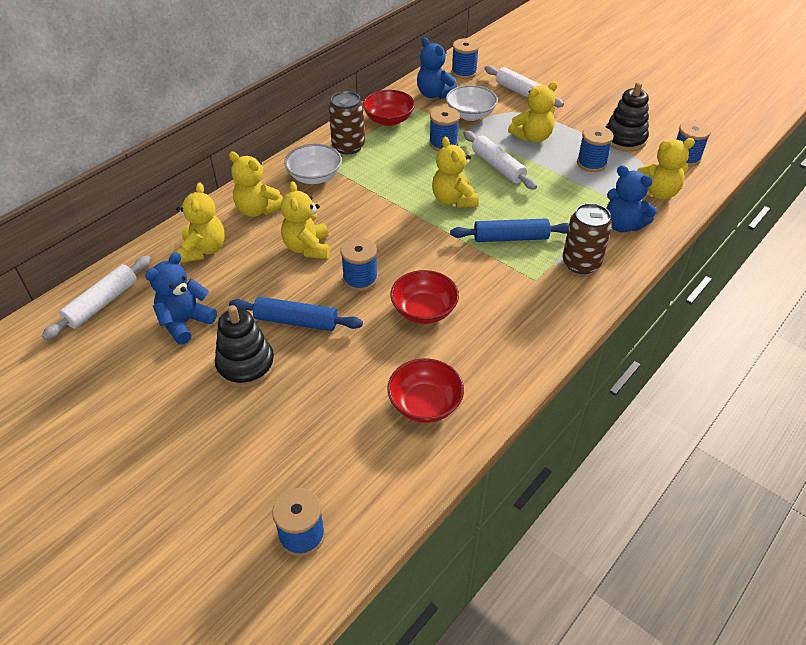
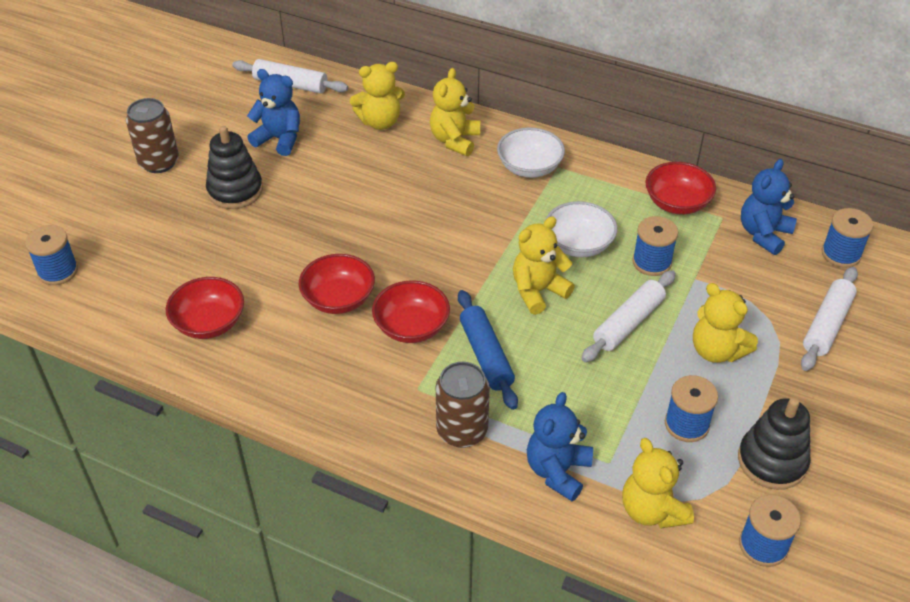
camera: 75 degrees right, 0 degrees up
blue rolling pin [229,297,363,331] -> none
yellow teddy bear [281,181,330,259] -> none
brown can [329,91,365,154] -> brown can moved to [126,98,179,173]
blue spool [341,238,378,291] -> none
white bowl [446,85,498,121] -> white bowl moved to [546,201,617,257]
none -> red bowl [372,280,450,343]

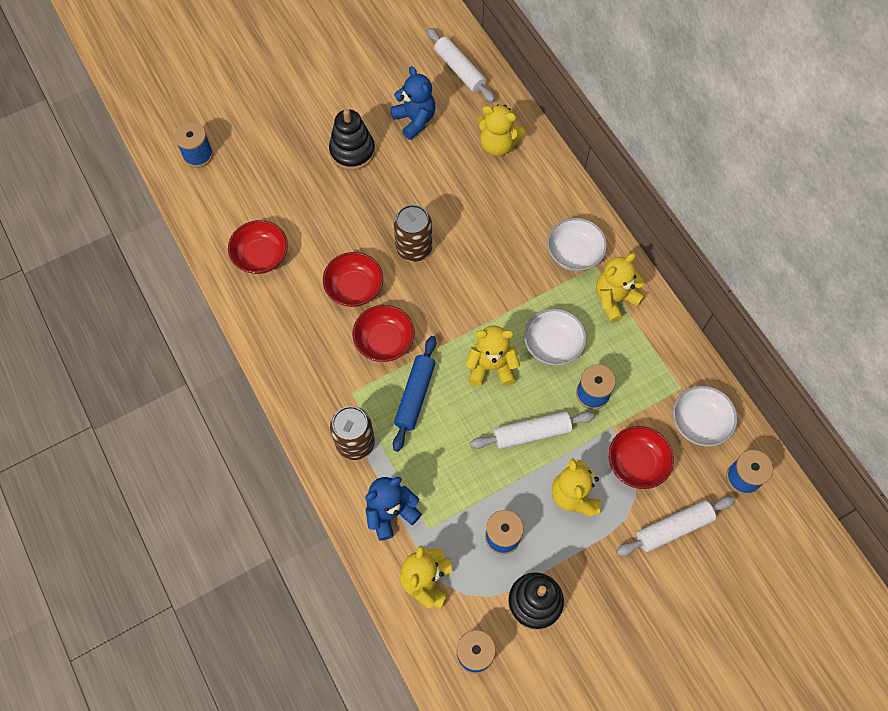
camera: 35 degrees right, 20 degrees up
brown can [126,98,179,173] -> brown can moved to [394,205,432,262]
yellow teddy bear [430,68,480,156] -> yellow teddy bear moved to [596,253,645,323]
red bowl [646,162,716,215] -> red bowl moved to [608,426,674,489]
blue teddy bear [741,159,797,255] -> white bowl [673,386,737,447]

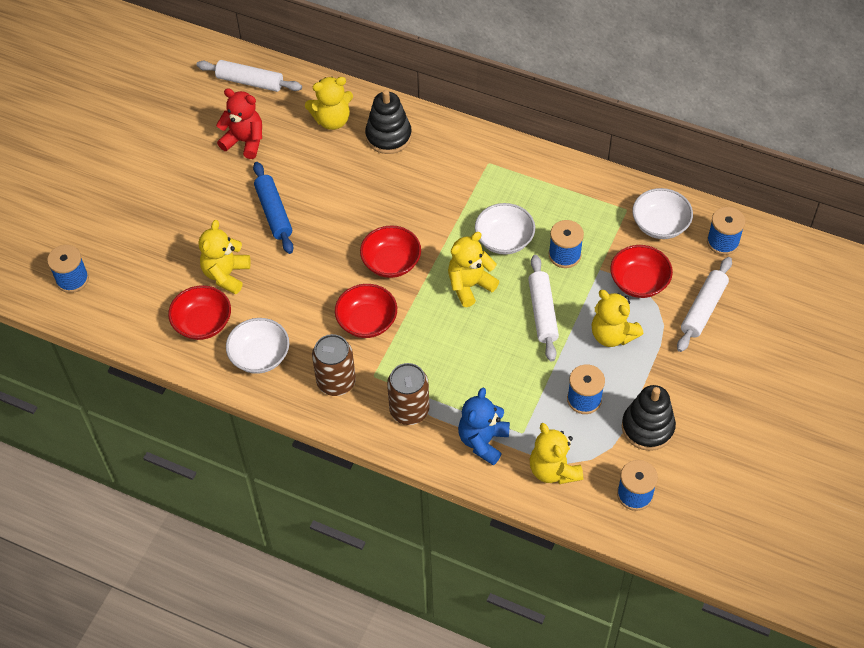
camera: 35 degrees left, 10 degrees down
red bowl [323,252,383,307] -> red bowl moved to [360,225,421,278]
black stacking toy [329,109,375,170] -> black stacking toy moved to [365,90,412,154]
blue teddy bear [390,66,436,140] -> red teddy bear [216,88,262,159]
blue rolling pin [393,336,436,452] -> blue rolling pin moved to [253,162,294,254]
brown can [394,205,432,262] -> brown can moved to [312,334,356,396]
white rolling pin [470,411,595,449] -> white rolling pin turned 45 degrees counterclockwise [528,255,559,362]
white bowl [547,218,607,271] -> white bowl moved to [226,318,289,374]
yellow teddy bear [596,253,645,323] -> yellow teddy bear moved to [199,220,251,294]

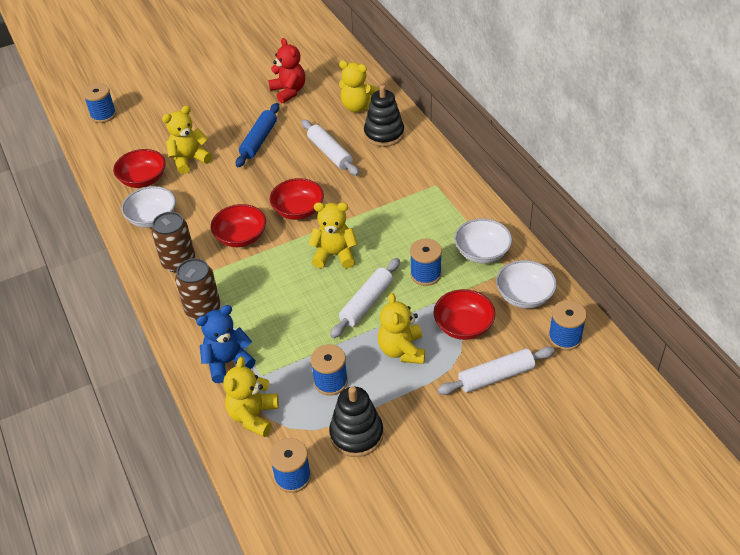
camera: 40 degrees right, 10 degrees down
white rolling pin [196,60,302,92] -> white rolling pin moved to [302,119,359,176]
white bowl [475,203,535,255] -> white bowl moved to [454,218,512,264]

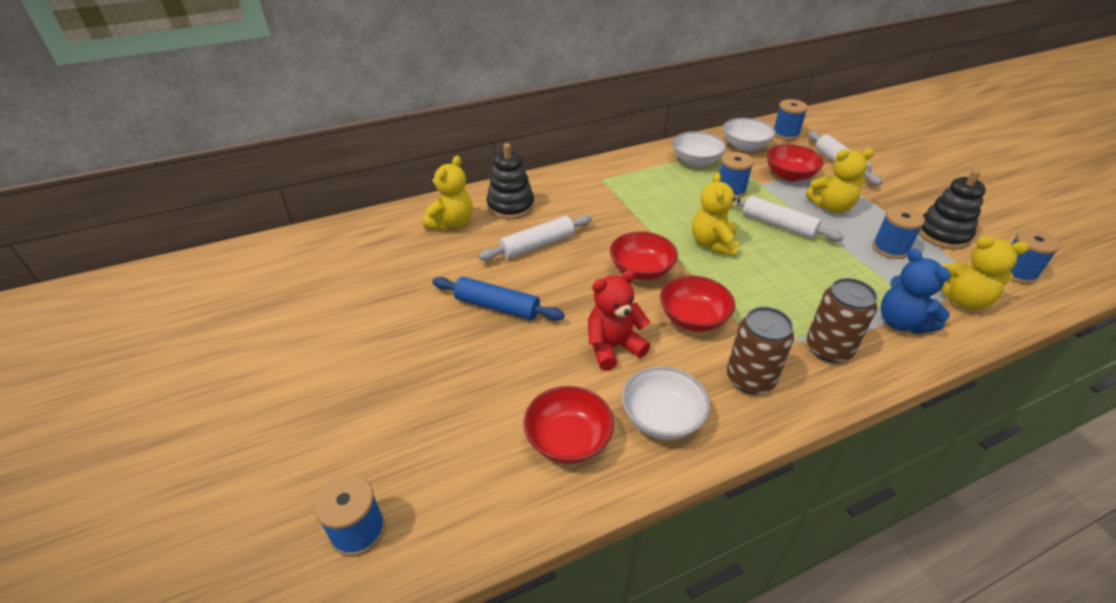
camera: 90 degrees left, 5 degrees down
yellow teddy bear [162,106,212,174] -> none
red teddy bear [268,38,305,103] -> red teddy bear moved to [588,269,650,371]

